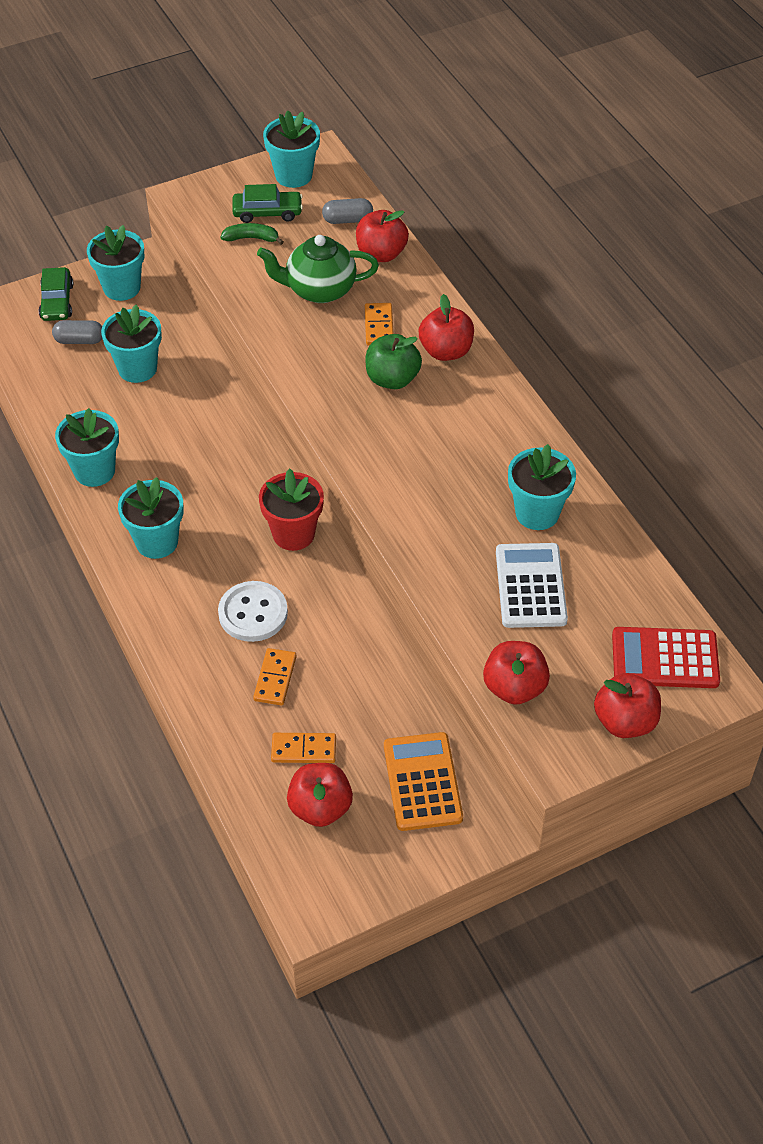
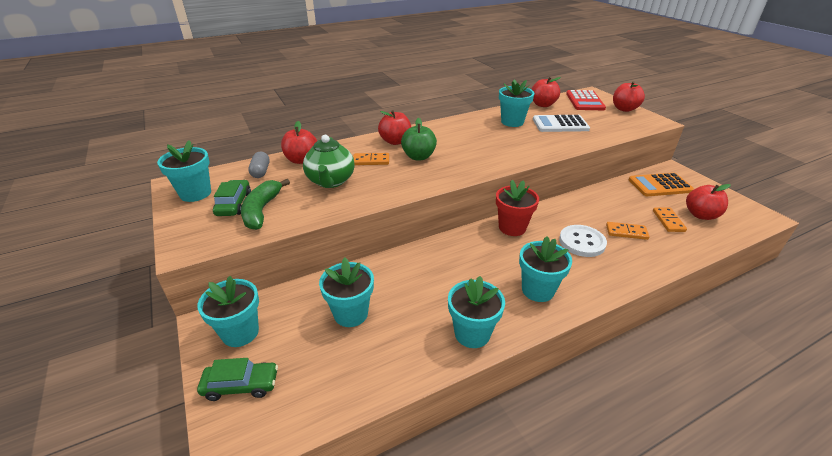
camera: 90 degrees left, 15 degrees down
grey capsule [52,320,102,344] -> none
green banana [221,223,284,245] -> green banana [241,179,290,230], size x1.63
red apple [483,641,550,705] -> red apple moved to [531,77,561,107]

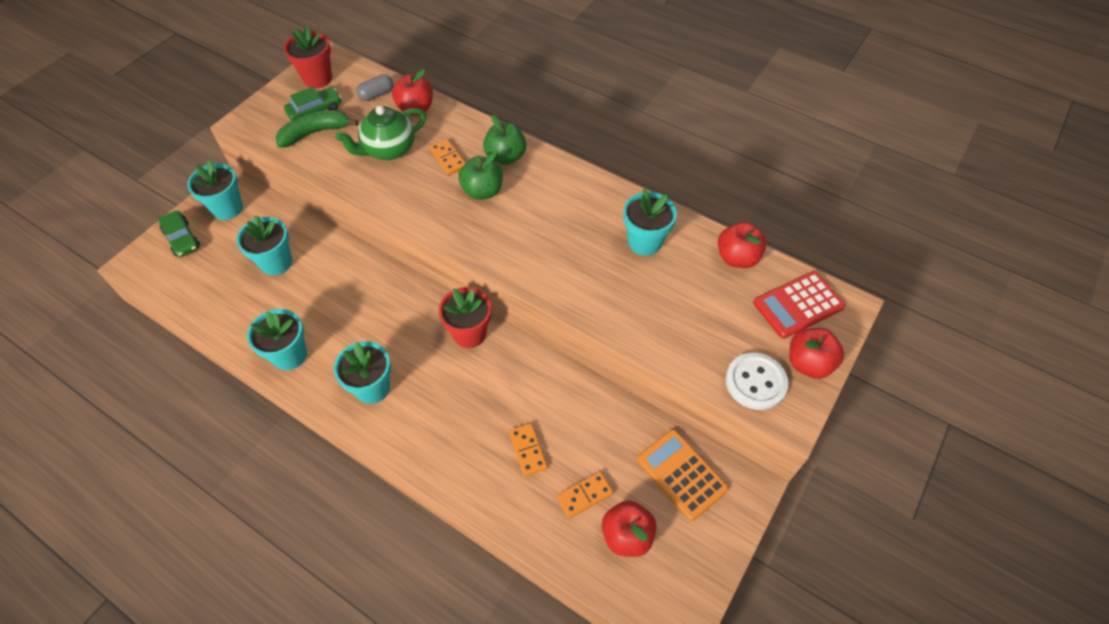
camera: 60 degrees right, 20 degrees up
turquoise flower pot [157,140,211,202] -> red flower pot [284,26,332,88]
red apple [378,110,411,145] -> green apple [483,115,526,165]
white calculator [533,115,590,132] -> none
white button [559,225,607,257] -> white button moved to [725,353,788,410]

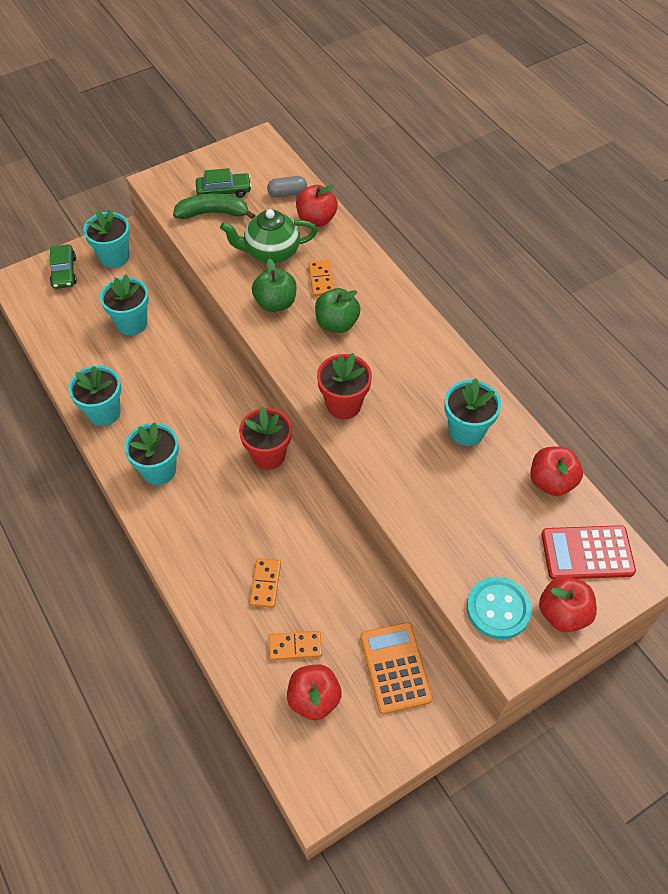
camera: 25 degrees right, 0 degrees up
red flower pot [284,26,332,88] -> red flower pot moved to [317,353,372,419]
green apple [483,115,526,165] -> green apple moved to [252,259,296,312]
white button [725,353,788,410] -> turquoise button [467,577,532,639]

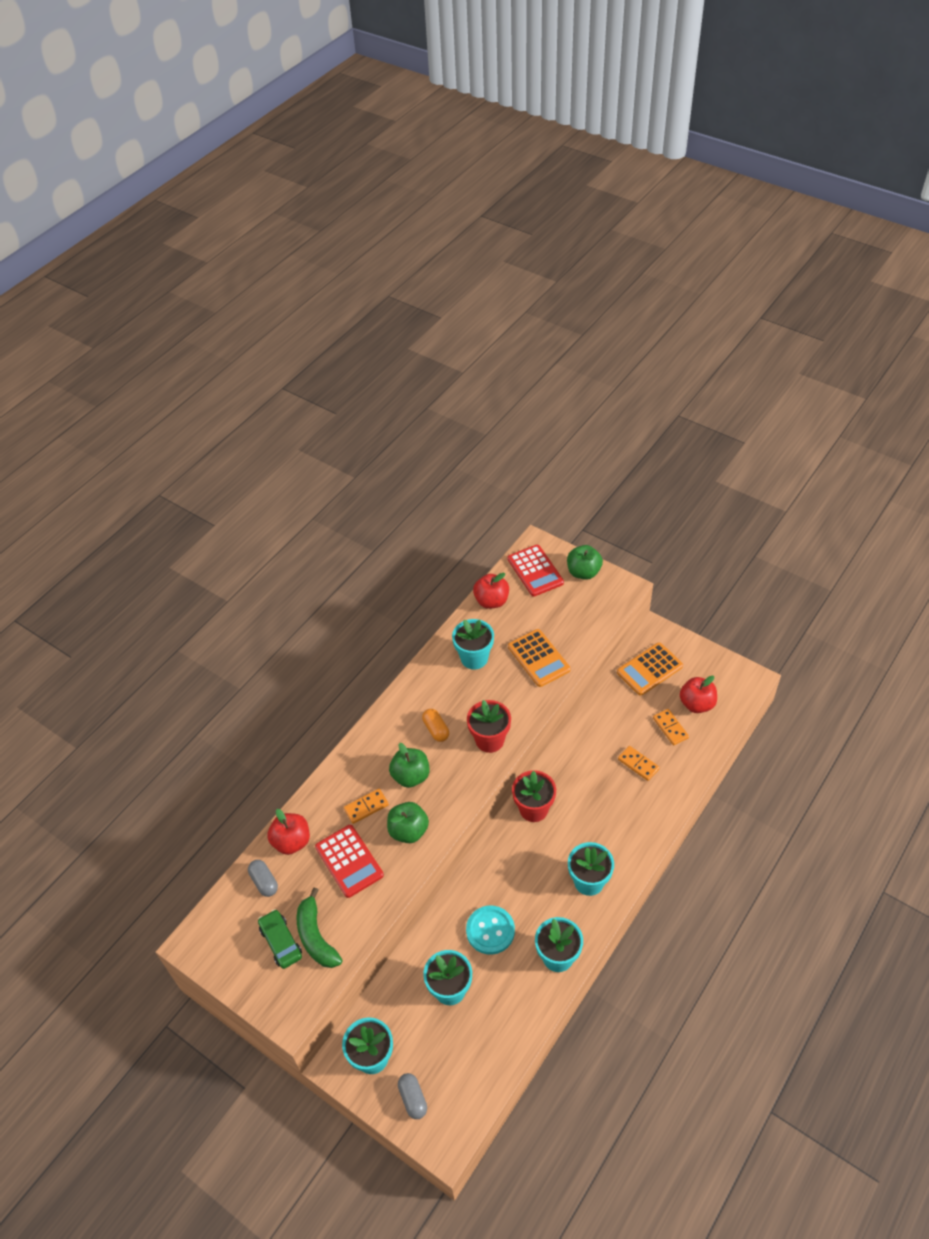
camera: 110 degrees left, 5 degrees down
green car [50,244,77,289] -> grey capsule [398,1073,427,1119]
green teapot [220,209,317,264] -> red calculator [315,825,384,898]
orange domino [249,558,281,608] -> orange domino turned 60 degrees clockwise [618,746,660,781]
turquoise button [467,577,532,639] -> turquoise button moved to [466,906,515,955]
red apple [539,576,597,632] -> green apple [567,545,603,580]
none -> orange capsule [422,709,449,742]
none -> orange calculator [508,629,571,687]

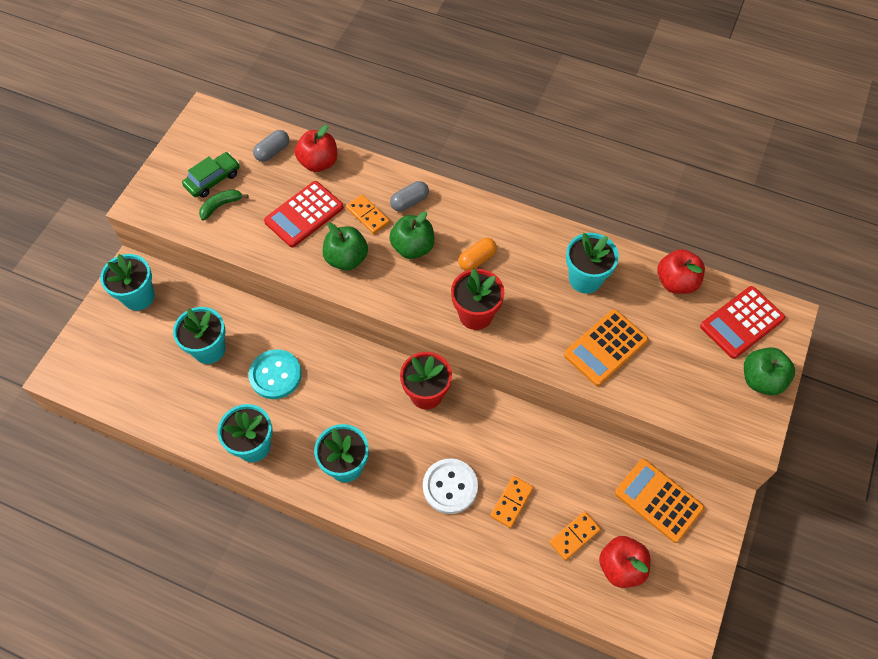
camera: 75 degrees right, 10 degrees up
green banana [297,888,342,968] -> green banana [199,189,249,221], size x0.61
grey capsule [398,1073,427,1119] -> grey capsule moved to [390,181,429,212]
none -> white button [423,458,478,514]

